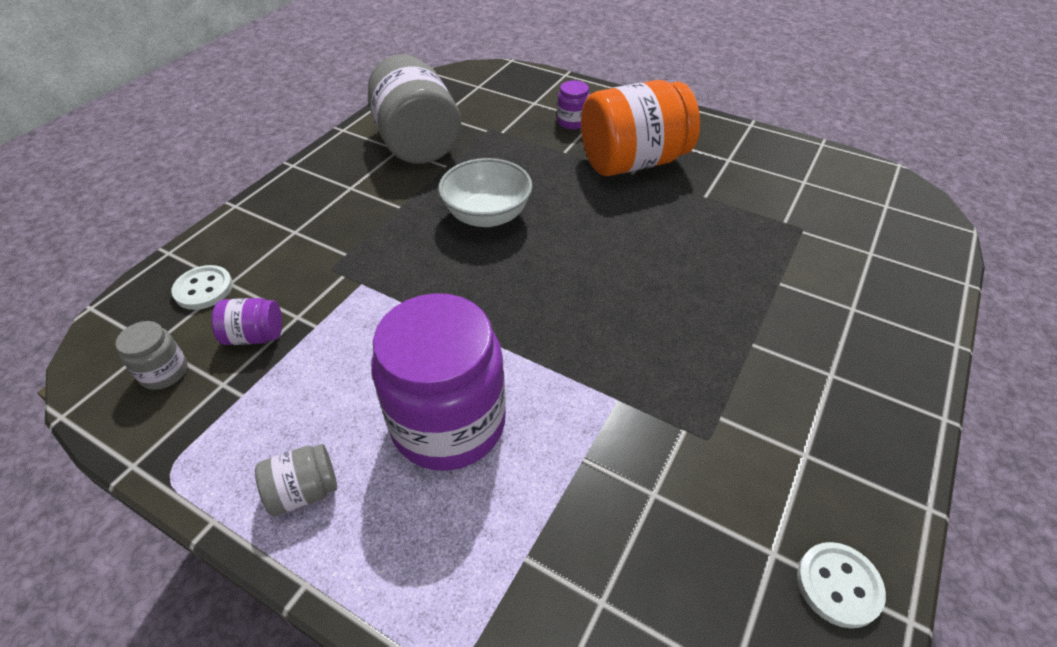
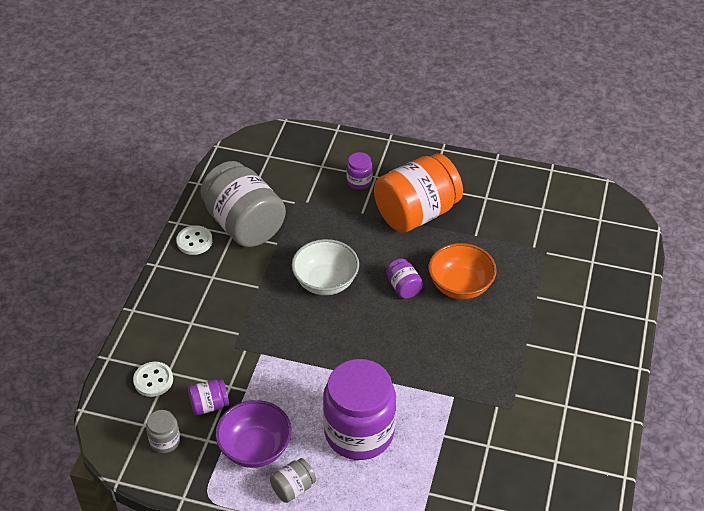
camera: 15 degrees left, 0 degrees up
white button [797,542,886,628] -> white button moved to [176,225,212,255]
none -> purple bowl [215,400,292,468]
none -> purple jar [386,259,423,299]
none -> orange bowl [429,243,497,299]

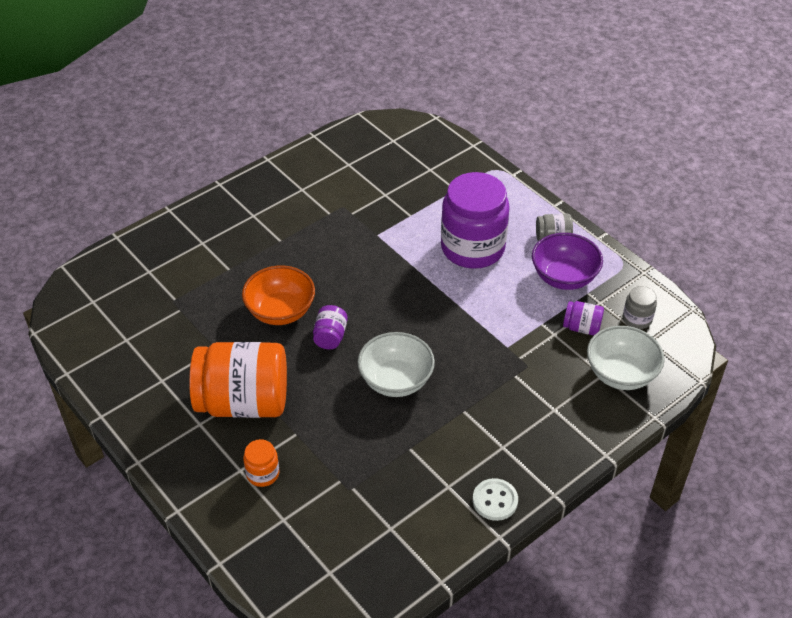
camera: 145 degrees left, 0 degrees up
white button [133,362,173,397] -> white bowl [587,326,665,390]
grey jar [200,161,286,247] -> none
purple jar [346,152,373,190] -> orange jar [243,439,279,487]

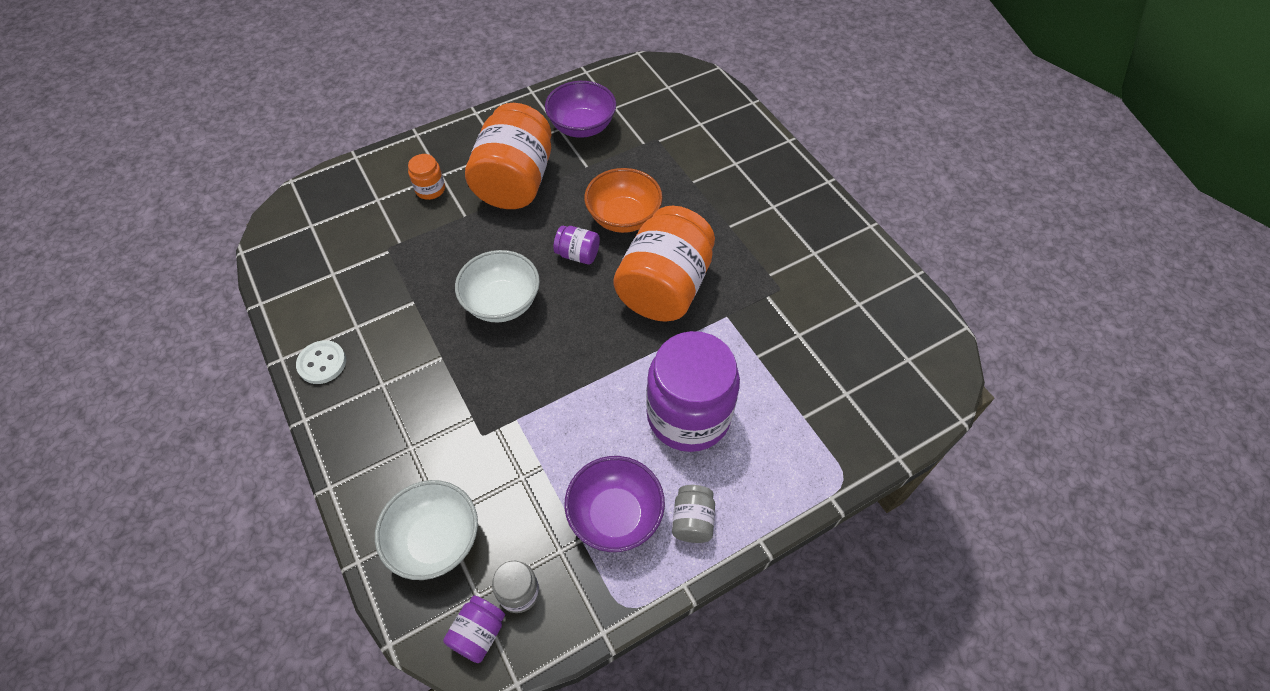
camera: 100 degrees right, 10 degrees up
purple jar [563,301,604,336] -> purple jar moved to [443,595,505,663]
none -> purple bowl [545,81,616,138]
none -> orange jar [613,206,715,322]

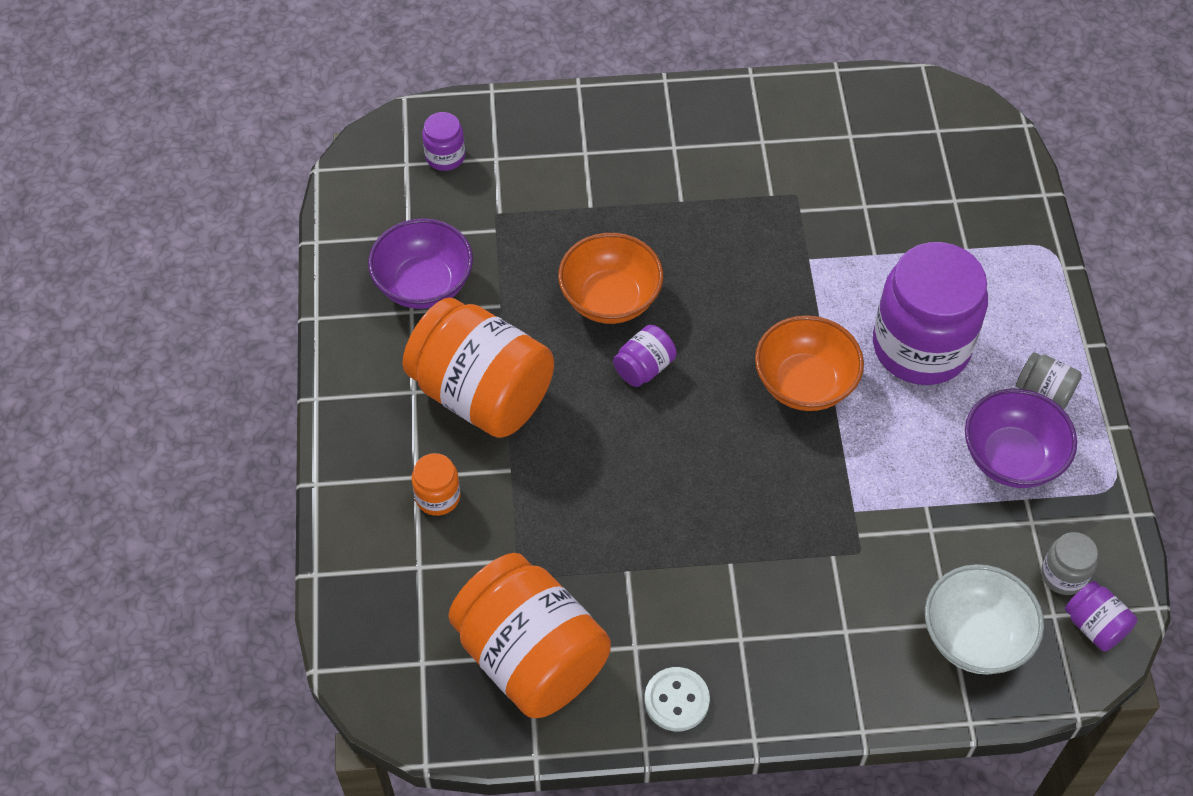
camera: 65 degrees left, 0 degrees up
white bowl [455,250,540,323] -> none
orange jar [613,206,715,322] -> orange jar moved to [448,553,611,718]
none -> purple jar [422,112,465,171]
none -> orange bowl [755,315,864,411]

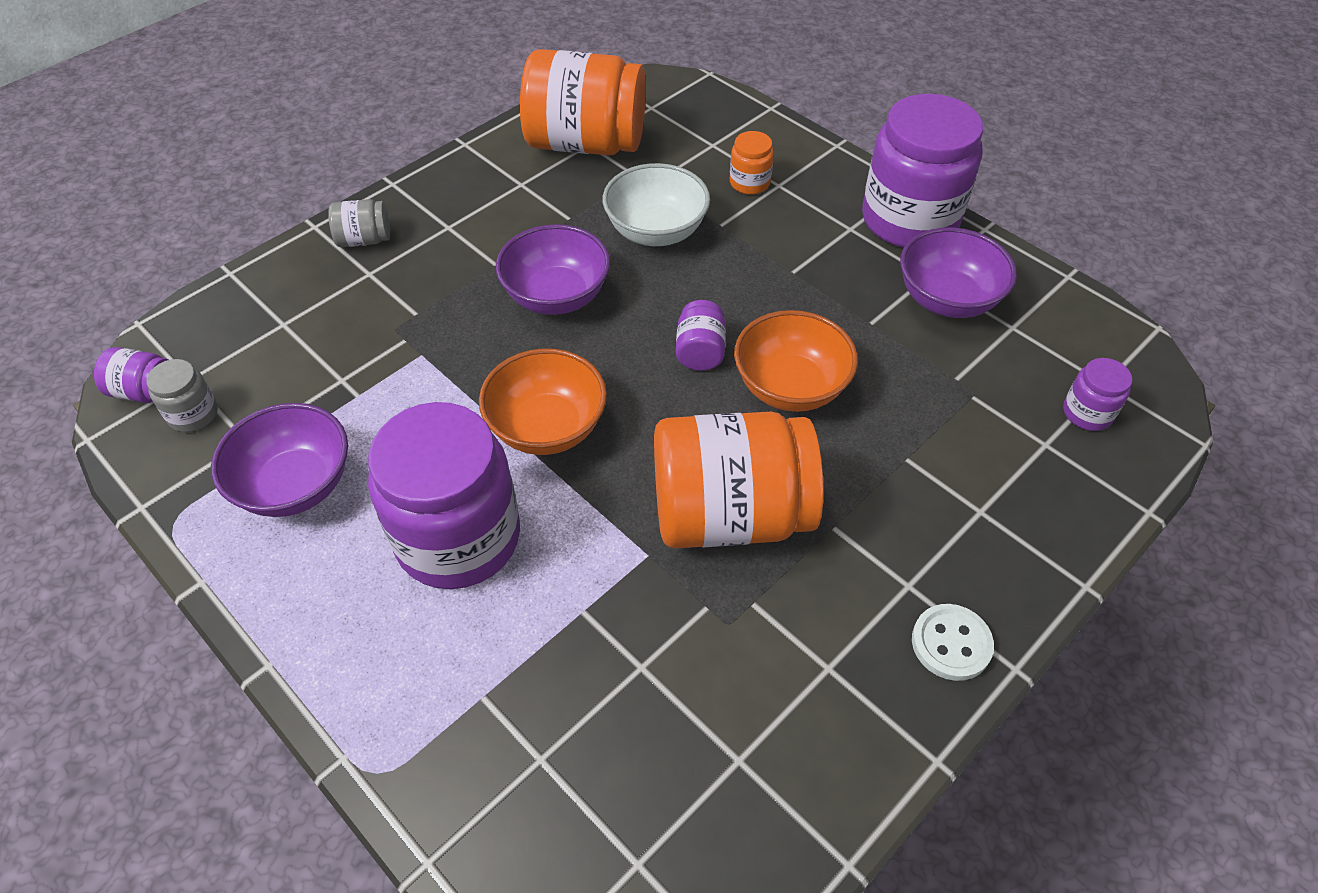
camera: 140 degrees right, 5 degrees down
orange jar [402,298,554,438] -> orange jar moved to [654,412,824,549]
white button [644,667,710,731] -> white button moved to [912,604,994,681]
white bowl [925,564,1044,675] -> white bowl moved to [603,163,710,246]
grey jar [1016,352,1082,410] -> grey jar moved to [328,199,390,247]
none -> purple bowl [496,224,610,315]
none -> purple jar [862,94,983,248]

